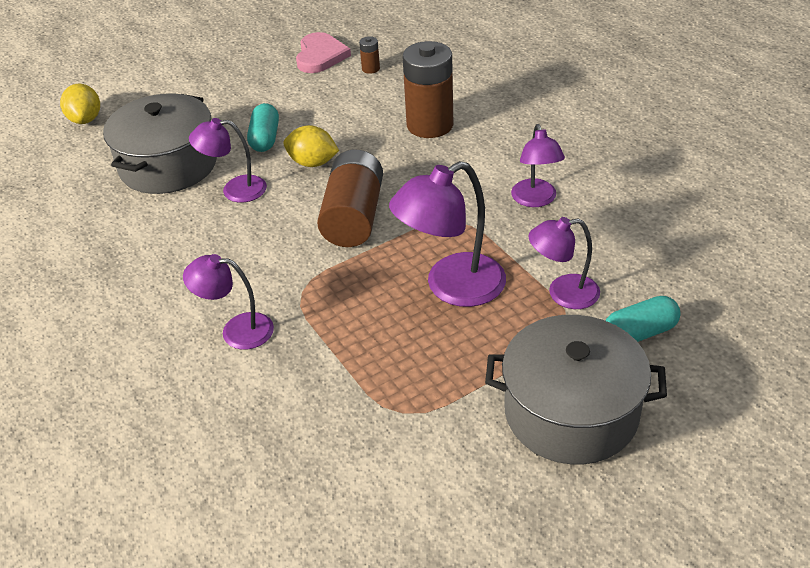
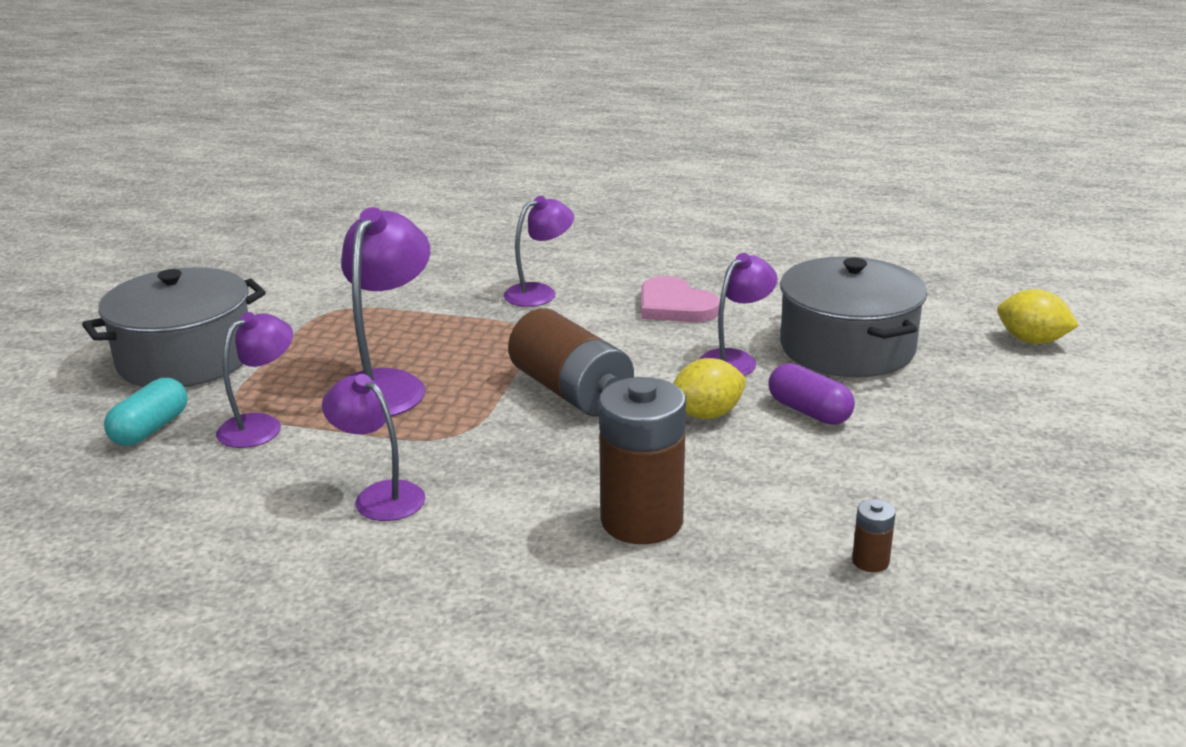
camera: 135 degrees right, 15 degrees down
turquoise capsule [247,103,279,152] -> purple capsule [768,363,855,425]
pink heart [296,32,351,73] -> pink heart moved to [641,276,720,322]

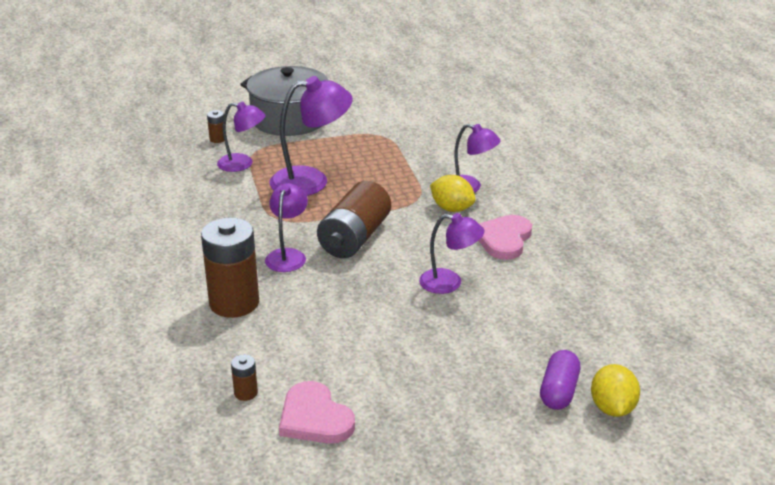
camera: 60 degrees right, 5 degrees up
turquoise capsule [104,378,187,446] -> brown battery [207,110,224,143]
purple lamp [322,374,425,521] -> purple lamp moved to [265,183,308,272]
yellow lemon [673,358,746,419] -> yellow lemon moved to [430,175,476,212]
purple capsule [768,363,855,425] -> purple capsule moved to [540,350,580,410]
grey pot [780,256,927,377] -> none
none -> pink heart [279,381,355,443]

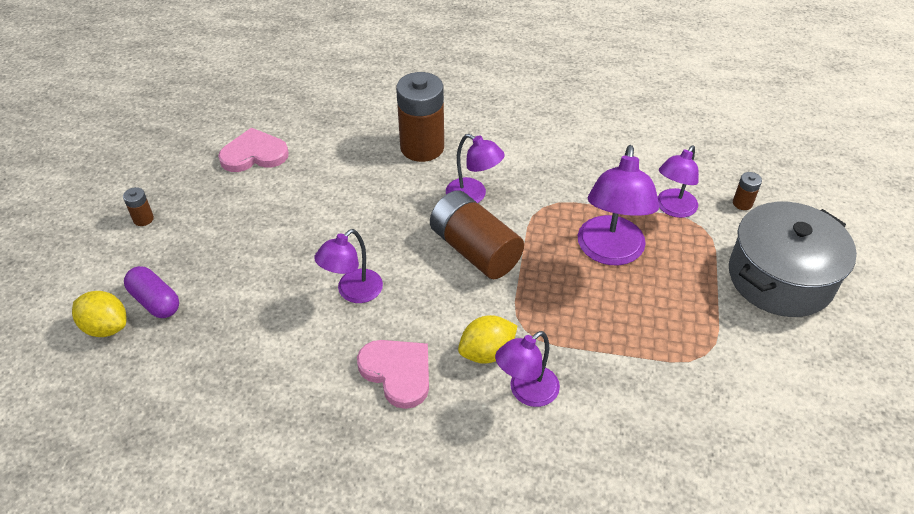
camera: 115 degrees right, 15 degrees up
brown battery [231,355,258,401] -> brown battery moved to [123,187,154,226]

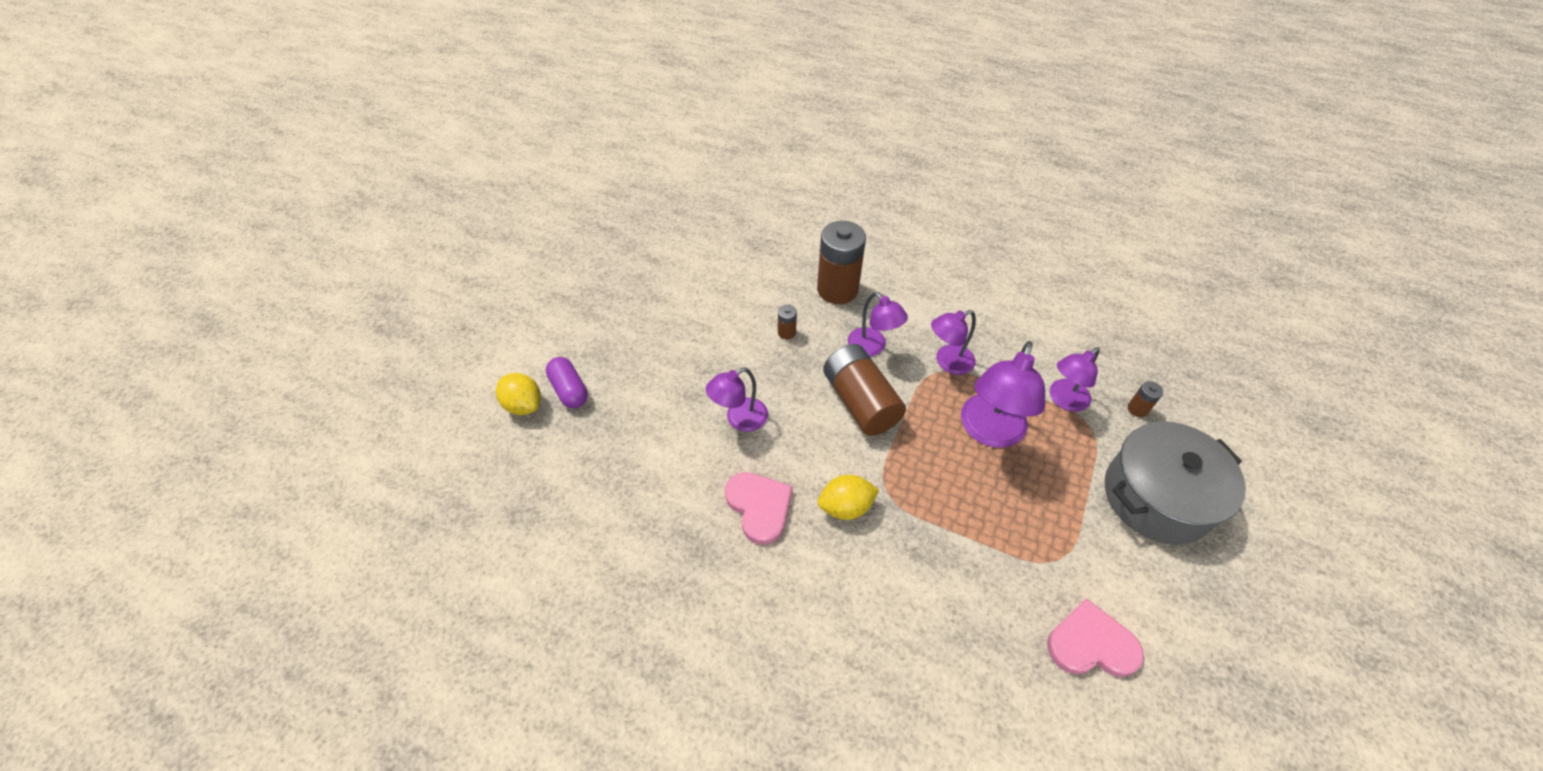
camera: 15 degrees right, 5 degrees up
brown battery [123,187,154,226] -> brown battery moved to [778,305,797,339]
pink heart [218,128,289,172] -> pink heart moved to [1047,598,1144,677]
purple lamp [495,331,560,407] -> purple lamp moved to [931,310,976,375]

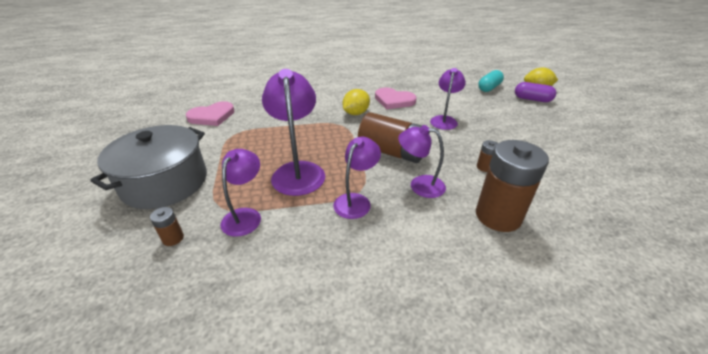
camera: 145 degrees right, 15 degrees down
none -> turquoise capsule [478,70,504,92]

